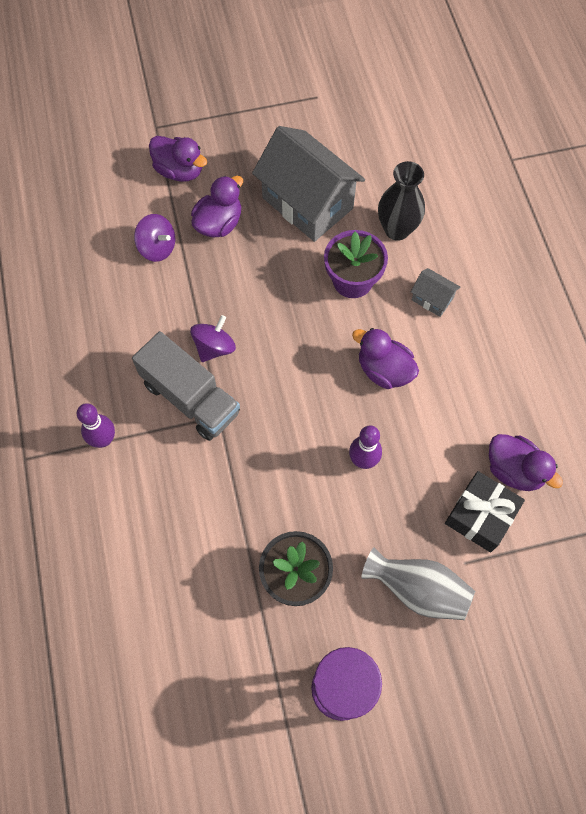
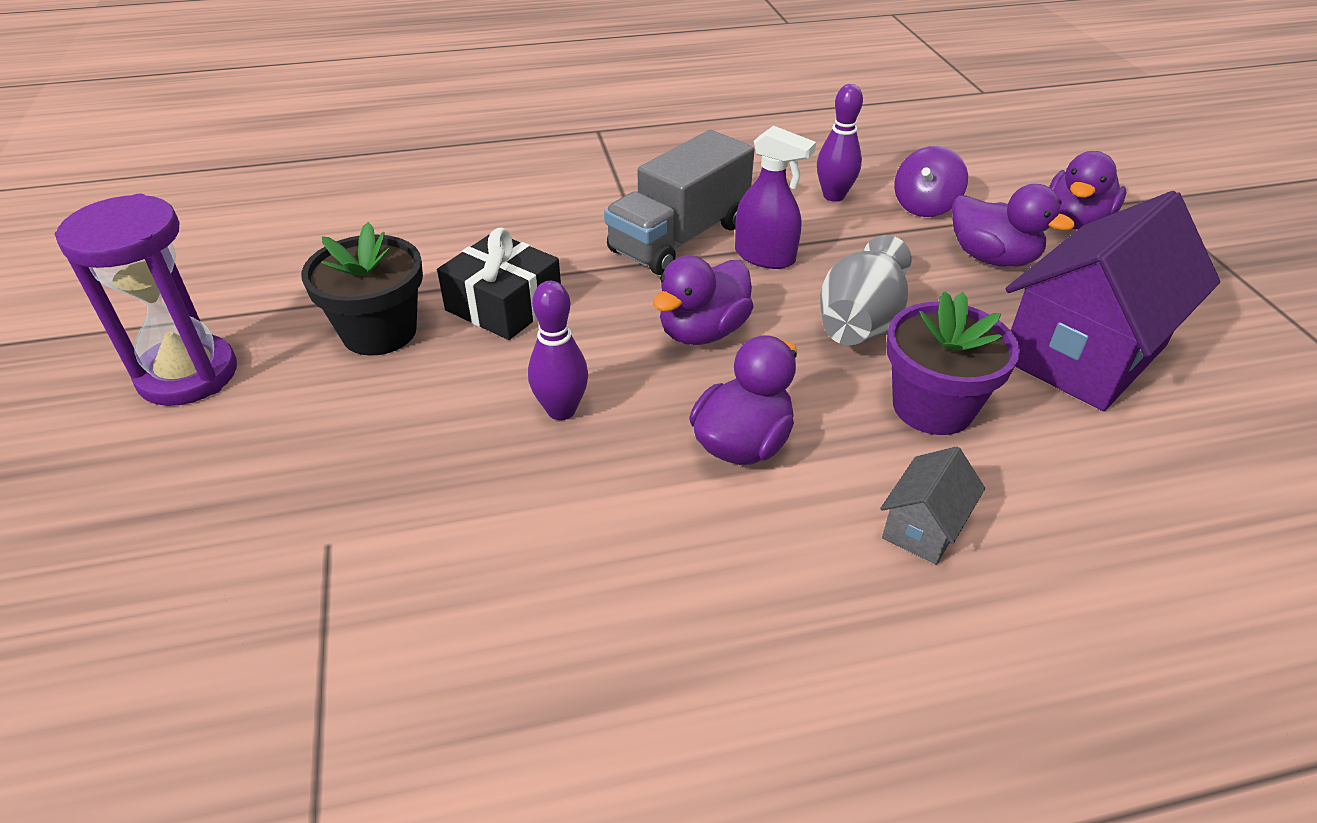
camera: 90 degrees right, 25 degrees down
purple bowling pin [77,403,115,448] -> purple bowling pin moved to [817,84,863,202]
purple spinning top [190,315,236,362] -> purple spray bottle [735,126,816,269]
grey house [252,126,365,242] -> purple house [1006,191,1220,411]
grey vase [361,547,475,620] -> grey vase moved to [820,235,911,345]
black vase [378,161,425,241] -> none
black gift [445,471,525,553] -> black gift moved to [437,228,561,340]
purple duck [489,434,563,491] -> purple duck moved to [653,255,754,345]

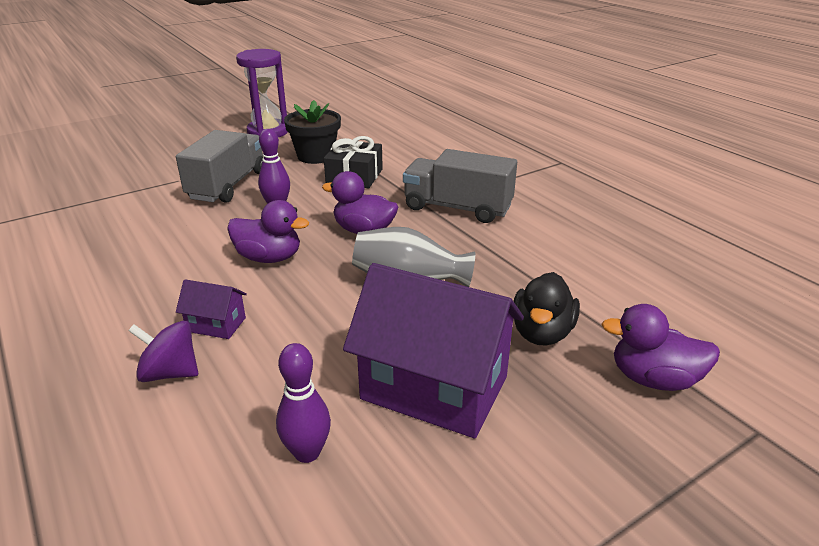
camera: 70 degrees right, 10 degrees down
purple spray bottle [735,126,816,269] -> none
purple bowling pin [817,84,863,202] -> purple bowling pin moved to [276,343,331,463]
grey house [880,446,985,565] -> purple house [176,280,247,339]
purple flower pot [886,291,1020,435] -> none
purple spinning top [894,146,968,217] -> purple spinning top moved to [128,321,198,382]
purple duck [952,184,1075,267] -> black duck [513,272,580,346]
none -> grey truck [176,130,263,203]

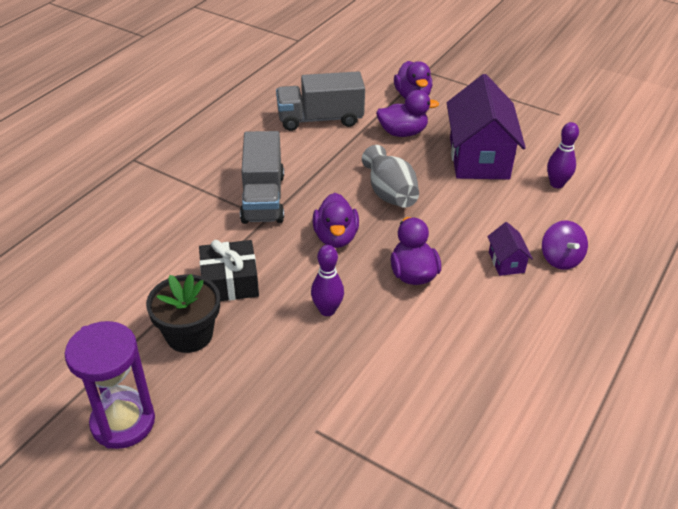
camera: 115 degrees left, 10 degrees up
grey truck [176,130,263,203] -> grey truck moved to [276,71,365,131]
black duck [513,272,580,346] -> purple duck [376,90,439,137]

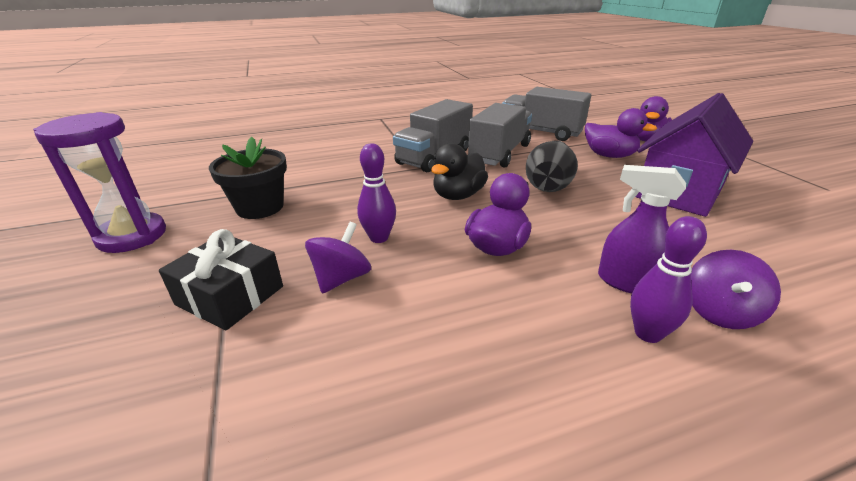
camera: 40 degrees right, 10 degrees down
black gift [199,240,259,301] -> black gift moved to [159,229,283,330]
purple duck [313,193,359,248] -> black duck [431,143,488,200]
grey vase [362,145,419,208] -> black vase [526,140,578,192]
purple house [487,222,533,276] -> purple spray bottle [598,165,686,294]
purple bowling pin [547,122,579,188] -> purple bowling pin moved to [630,216,707,343]
none -> purple spinning top [305,222,371,294]
none -> grey truck [468,103,532,168]

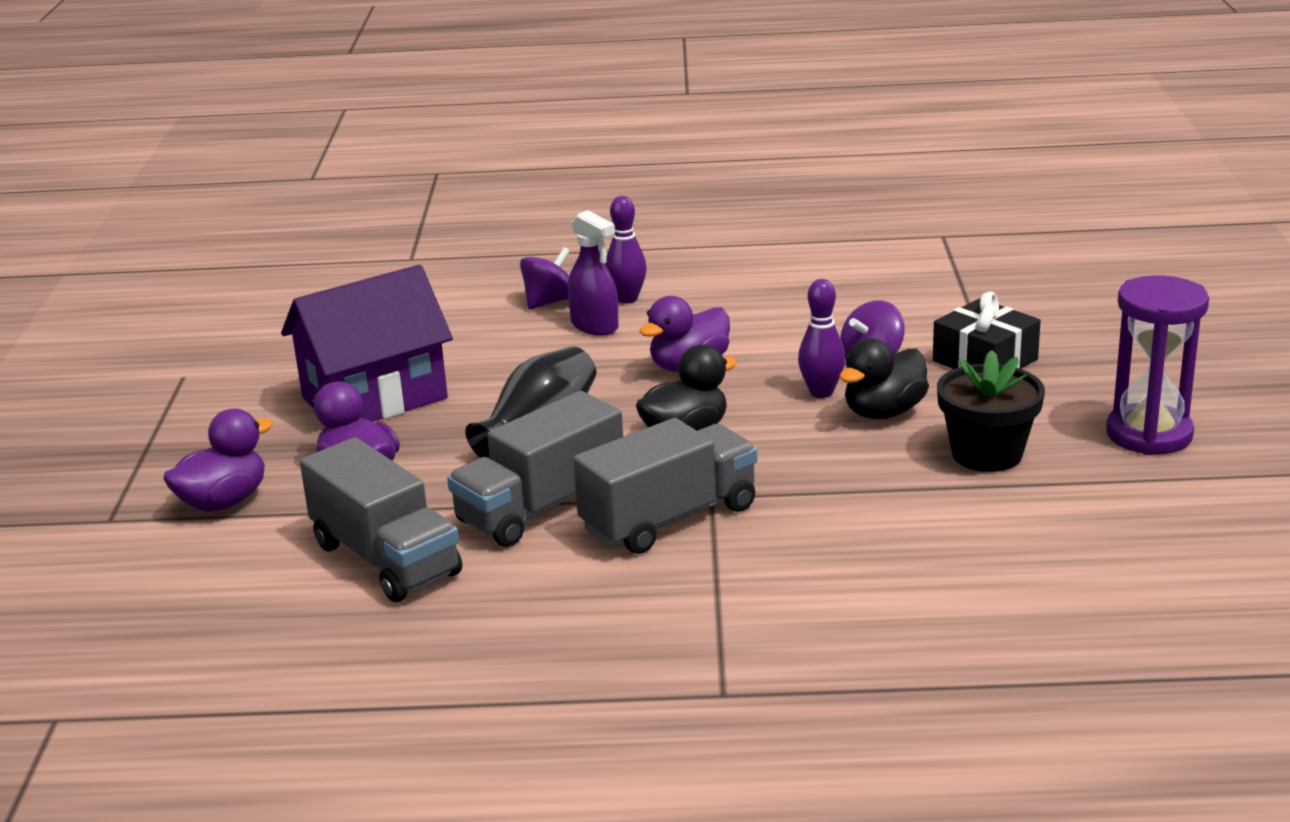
camera: 160 degrees left, 5 degrees down
none -> black duck [839,338,929,419]

